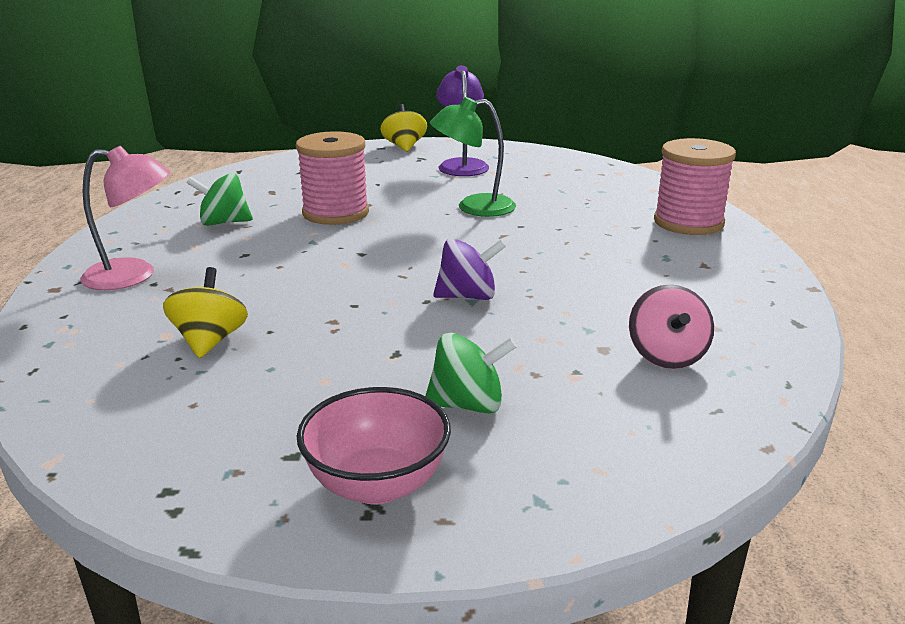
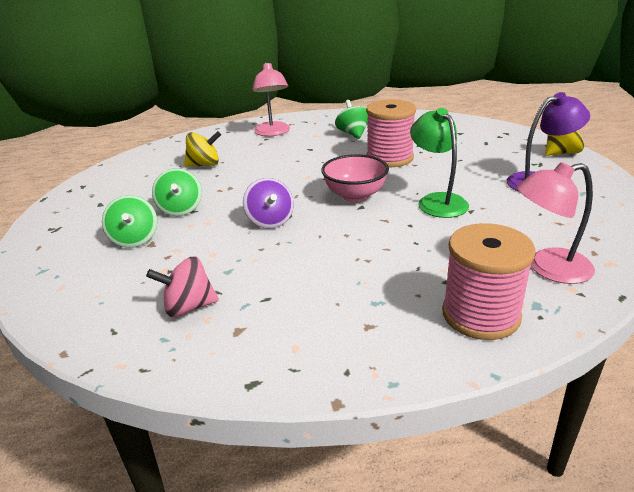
camera: 80 degrees right, 5 degrees up
pink bowl [297,387,451,504] -> pink bowl moved to [321,154,389,202]
none -> green spinning top [152,168,202,216]
none -> pink lamp [516,162,595,284]

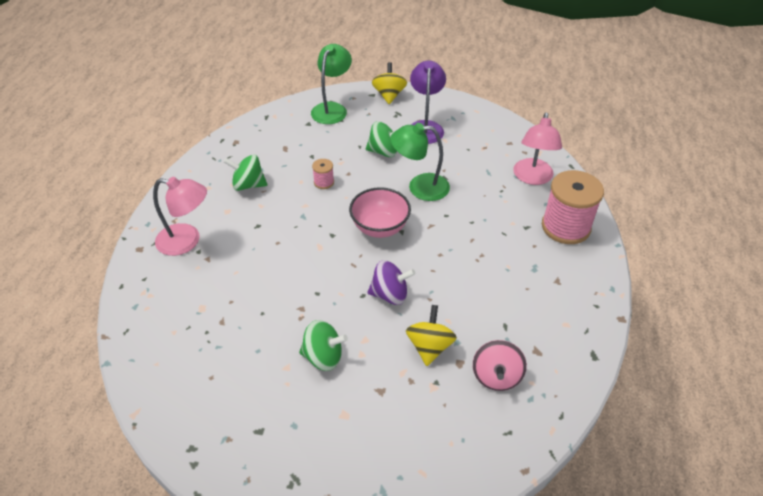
camera: 70 degrees left, 15 degrees up
green spinning top [102,195,157,248] -> green spinning top moved to [366,121,398,157]
yellow spinning top [184,131,221,166] -> yellow spinning top moved to [406,305,457,366]
pink spool [366,99,416,167] -> pink spool [312,159,334,189], size x0.45
none -> green lamp [311,44,352,124]

